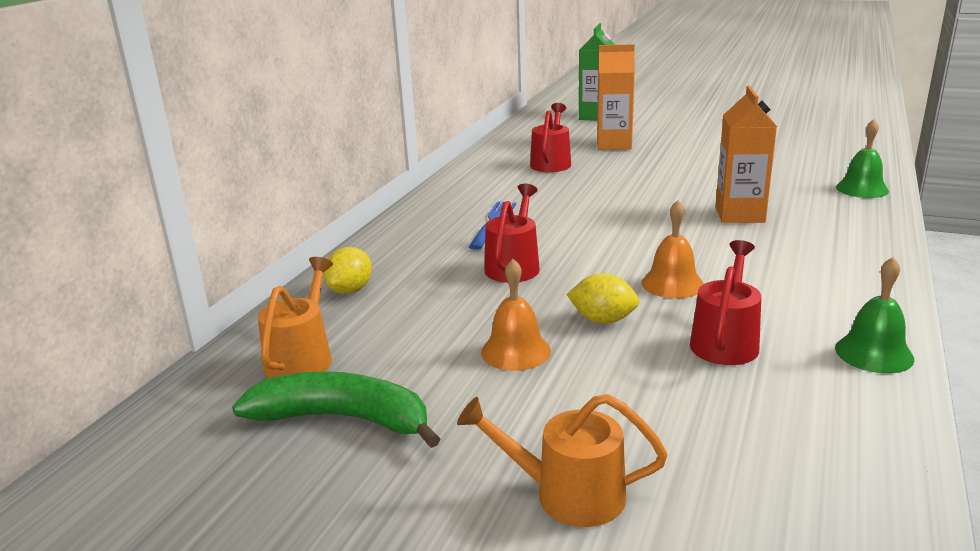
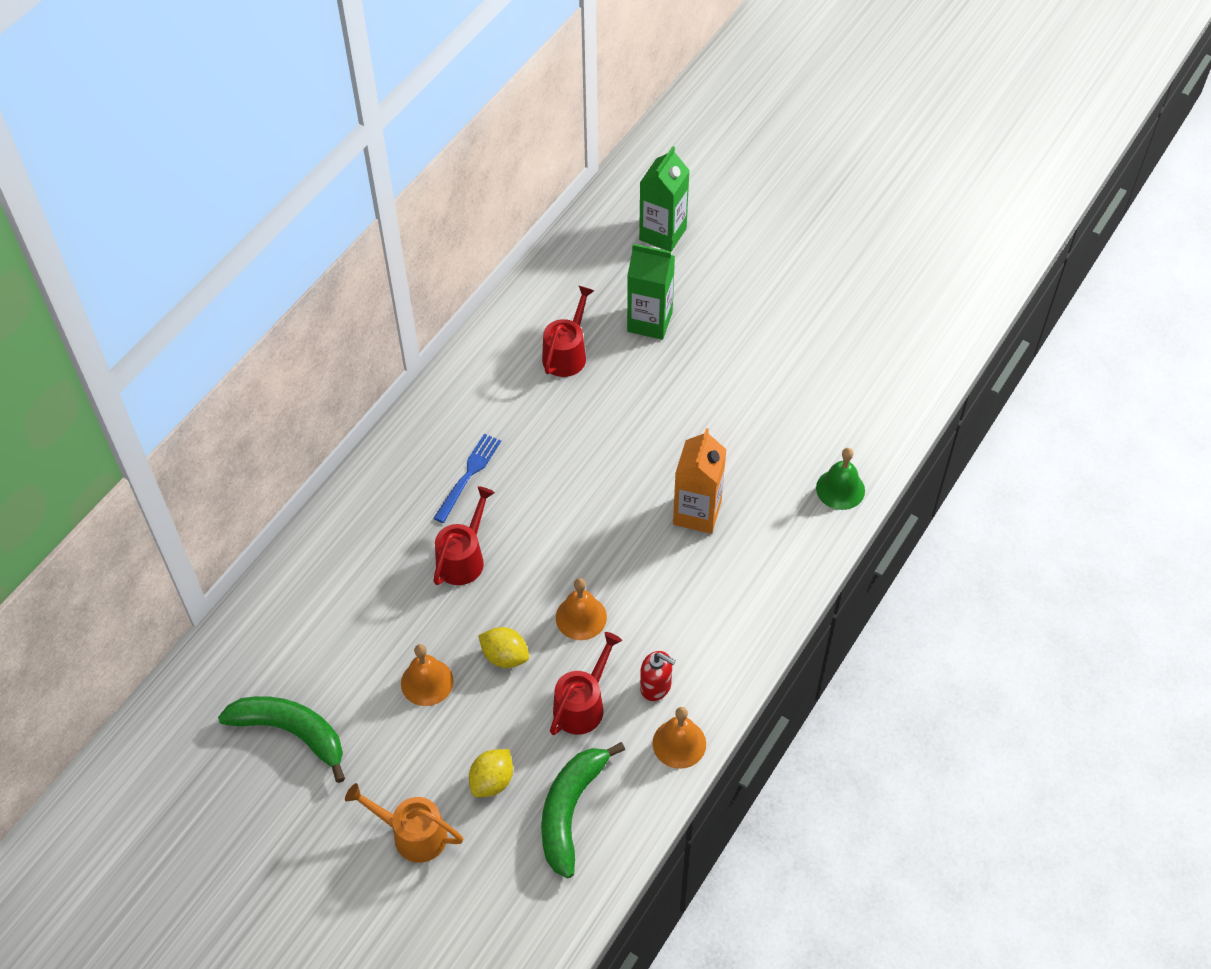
camera: 10 degrees right, 30 degrees up
orange watering can [258,257,333,378] -> none
yellow lemon [323,247,372,294] -> yellow lemon moved to [469,749,513,797]
orange carton [597,44,635,150] -> green carton [627,244,675,340]
green bell [835,257,915,374] -> orange bell [652,707,706,769]
none -> green banana [541,742,625,878]
none -> red soap dispenser [640,651,676,701]

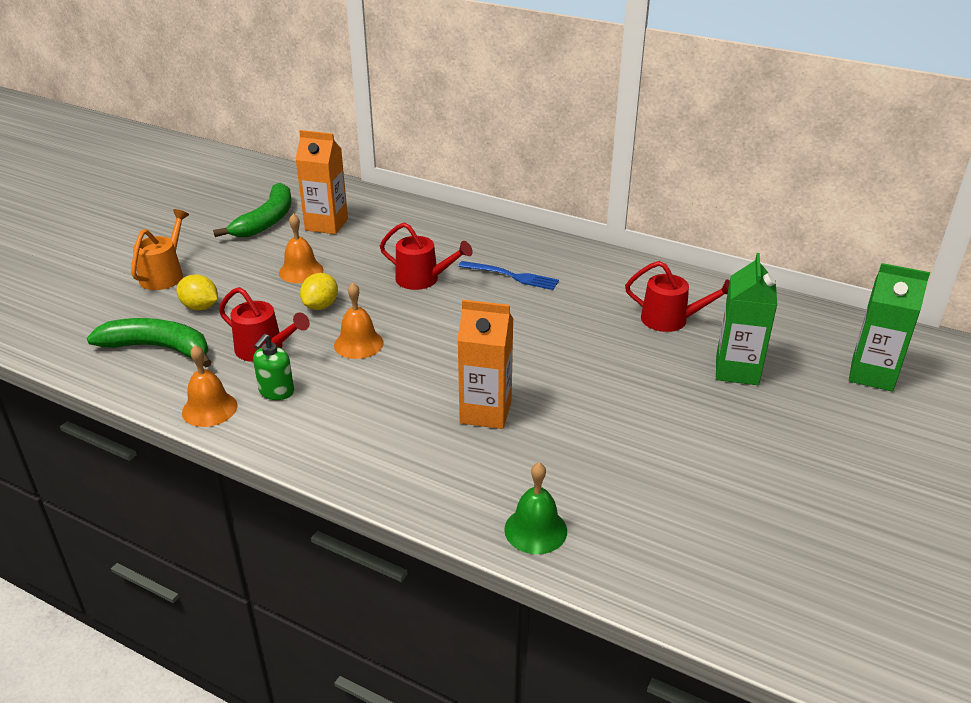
camera: 85 degrees right, 20 degrees down
red soap dispenser [640,651,676,701] -> green soap dispenser [253,334,294,400]
none -> orange carton [295,130,348,234]

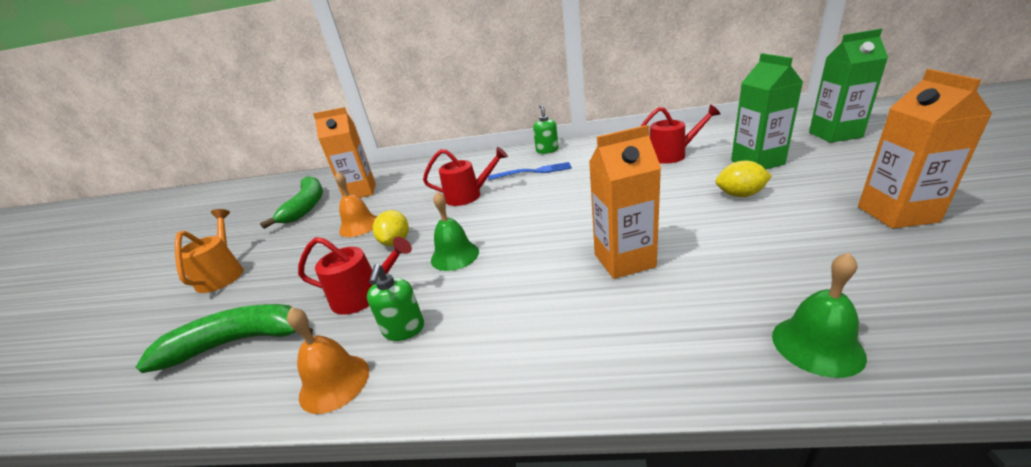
camera: 20 degrees left, 5 degrees down
yellow lemon [177,274,218,311] -> yellow lemon moved to [716,161,772,197]
orange bell [334,283,384,359] -> green bell [431,192,479,271]
none -> green soap dispenser [533,105,559,154]
none -> orange carton [858,69,992,229]

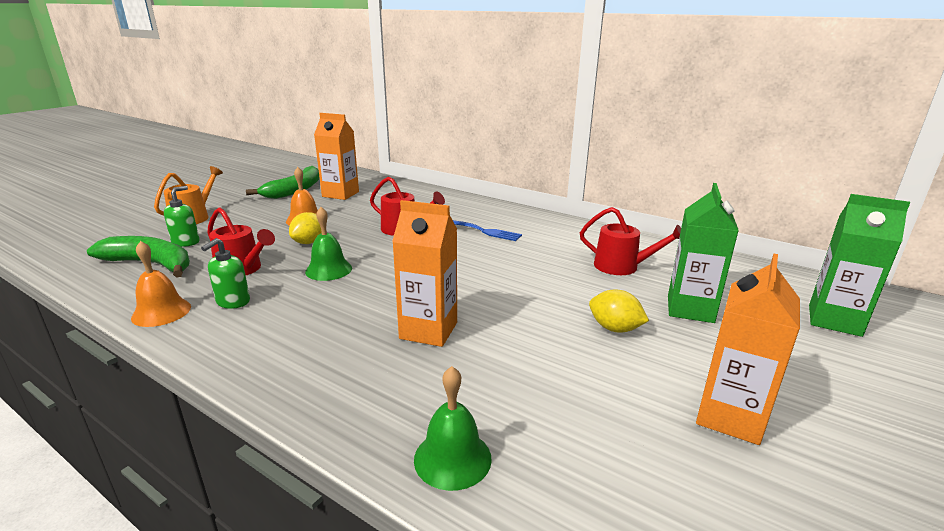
camera: 25 degrees right, 5 degrees down
green soap dispenser [533,105,559,154] -> green soap dispenser moved to [164,186,200,247]

